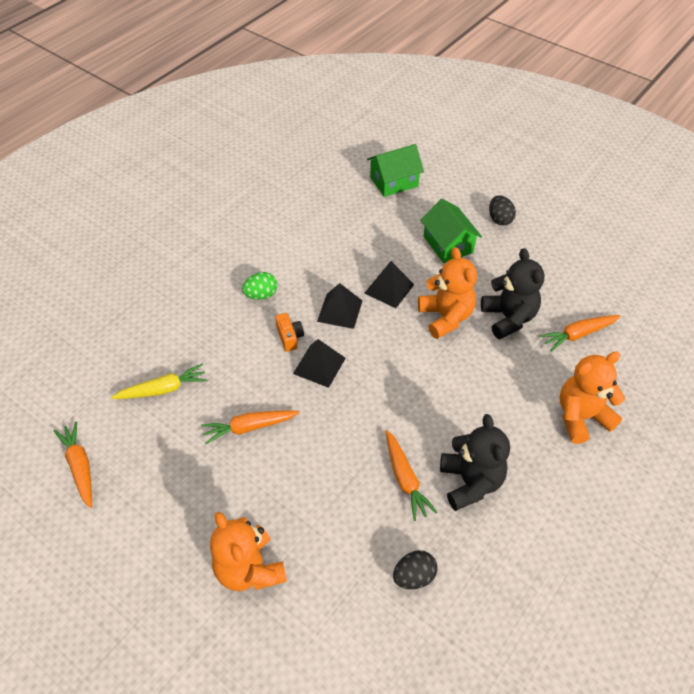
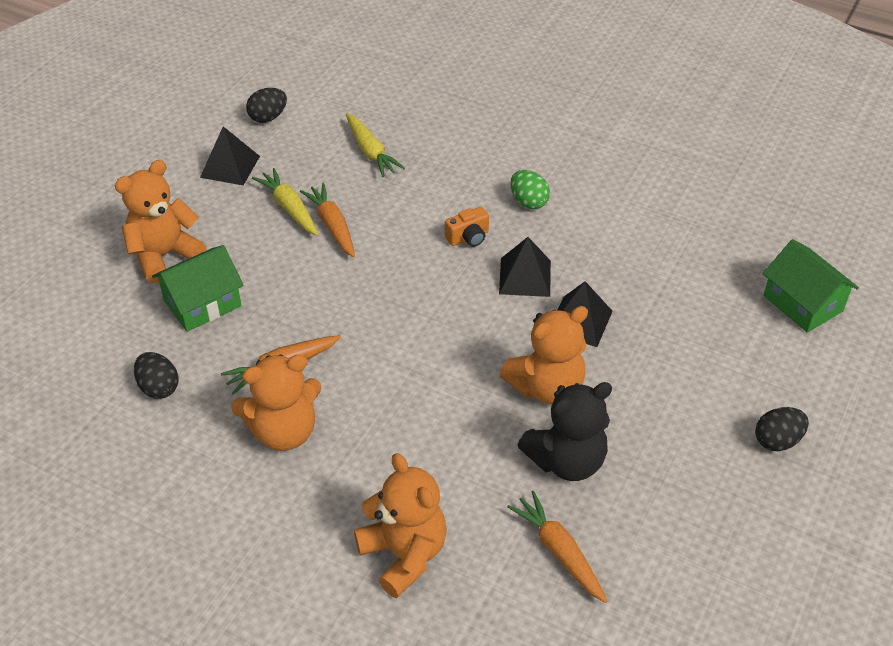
camera: 80 degrees right, 5 degrees down
orange carrot [53,421,92,508] -> black egg [246,88,287,123]
black pyramid [293,339,346,388] -> black pyramid moved to [200,126,260,185]
green house [420,199,482,263] -> green house moved to [152,245,244,332]
black teddy bear [440,414,510,511] -> orange teddy bear [231,354,321,451]
none -> yellow carrot [252,168,318,236]

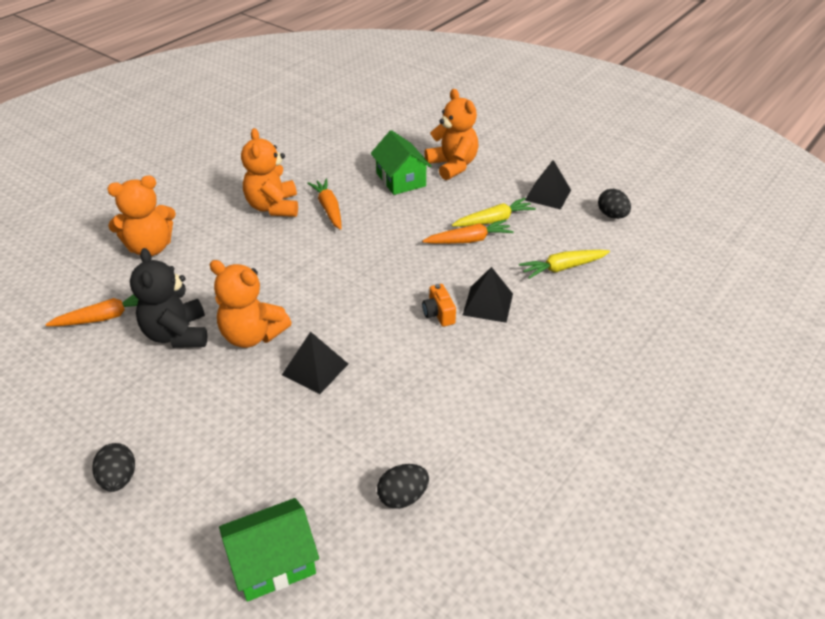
camera: 100 degrees right, 5 degrees down
black egg [134,352,178,399] -> black egg moved to [377,464,429,509]
black pyramid [499,237,551,297] -> black pyramid moved to [463,267,513,323]
orange teddy bear [500,306,588,404] -> orange teddy bear turned 45 degrees counterclockwise [209,260,292,348]
green egg [510,170,550,209] -> none

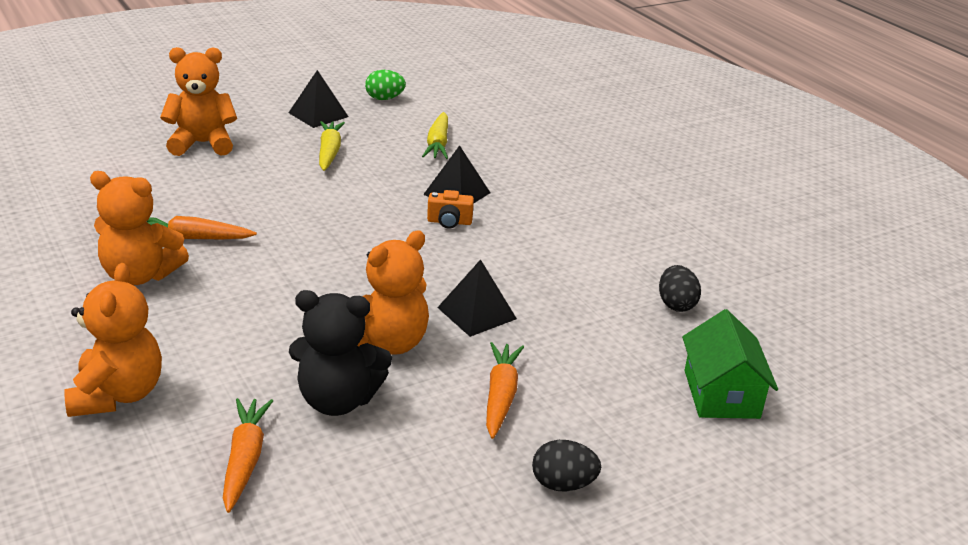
camera: 70 degrees left, 10 degrees down
green house [371,130,432,195] -> none
orange carrot [422,220,514,244] -> orange carrot moved to [486,342,524,439]
black egg [598,189,631,219] -> green egg [365,70,406,100]

